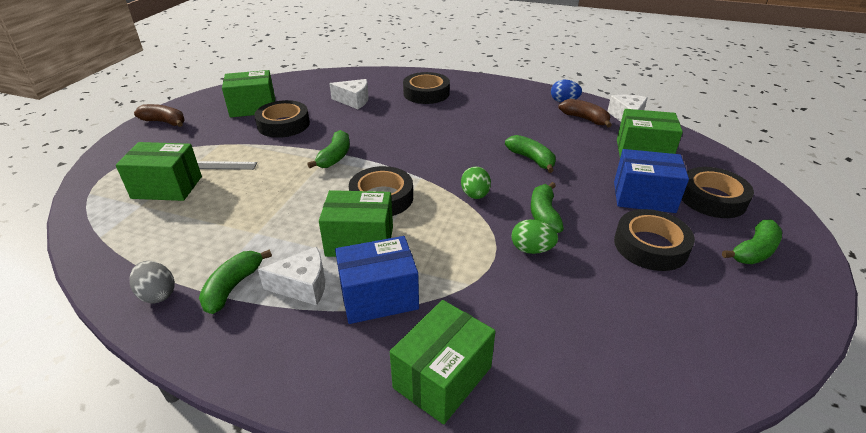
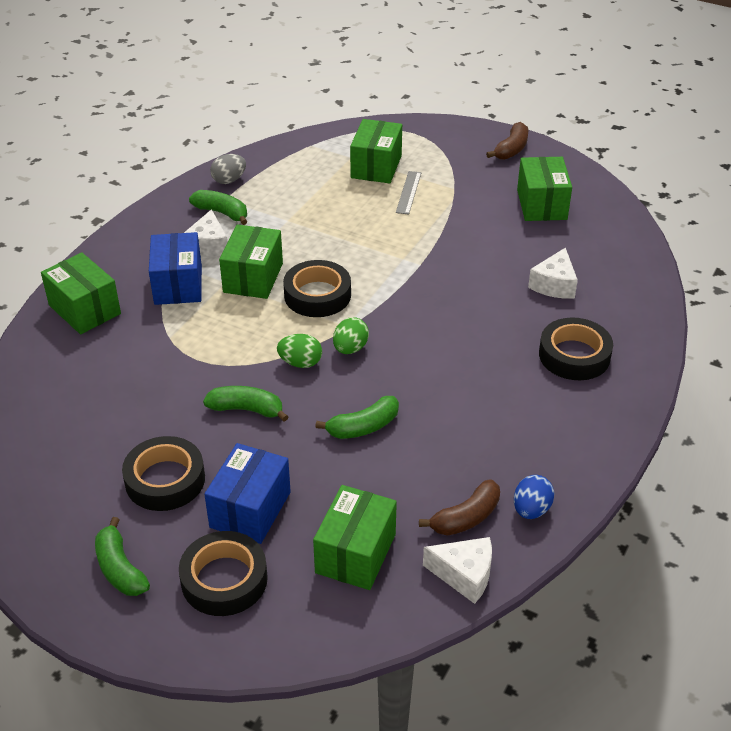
camera: 100 degrees right, 5 degrees up
black tape [254,100,310,138] -> none
green banana [307,130,350,168] -> none
green egg [512,219,558,254] -> green egg moved to [333,317,369,354]

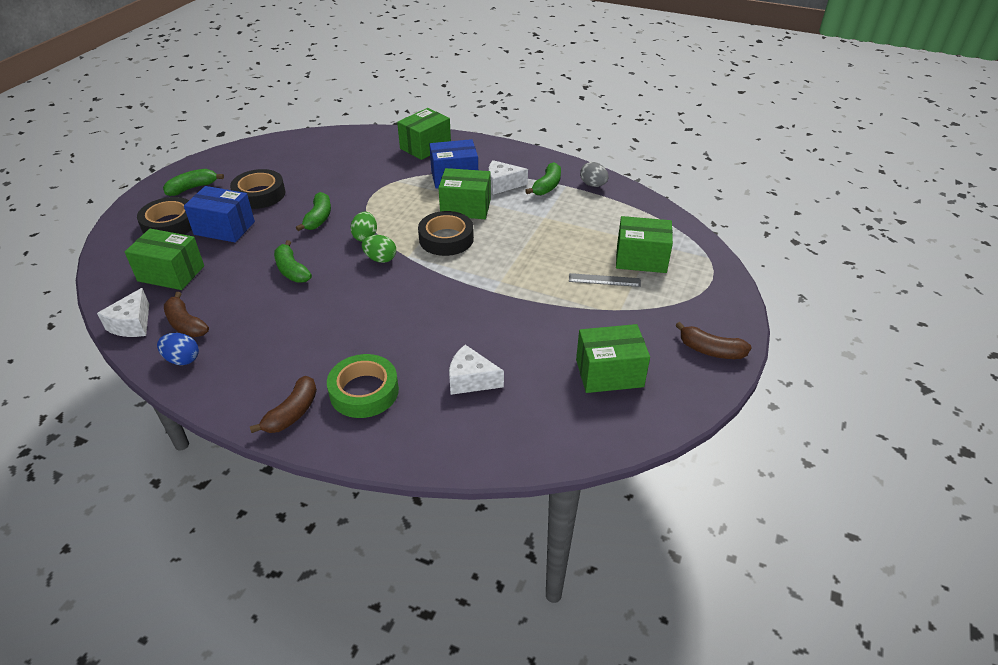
camera: 85 degrees right, 0 degrees up
black tape [539,318,613,380] -> green tape [327,354,399,418]
none -> brown banana [250,376,317,433]

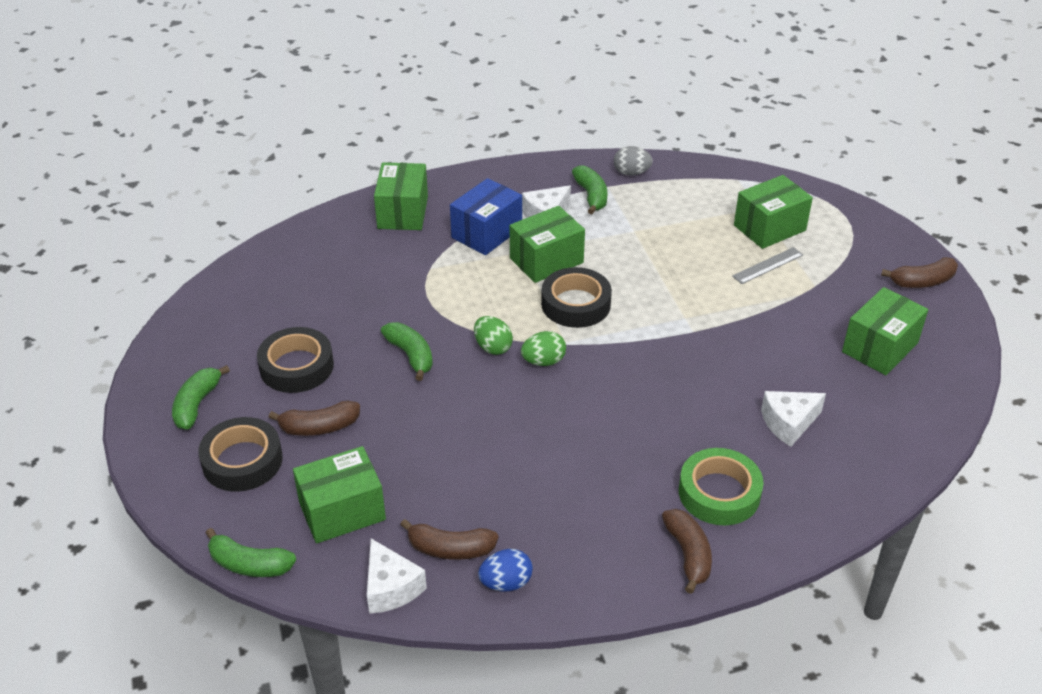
camera: 40 degrees left, 0 degrees up
blue box [184,186,255,242] -> brown banana [269,401,360,436]
green banana [274,240,312,283] -> green banana moved to [206,528,296,577]

